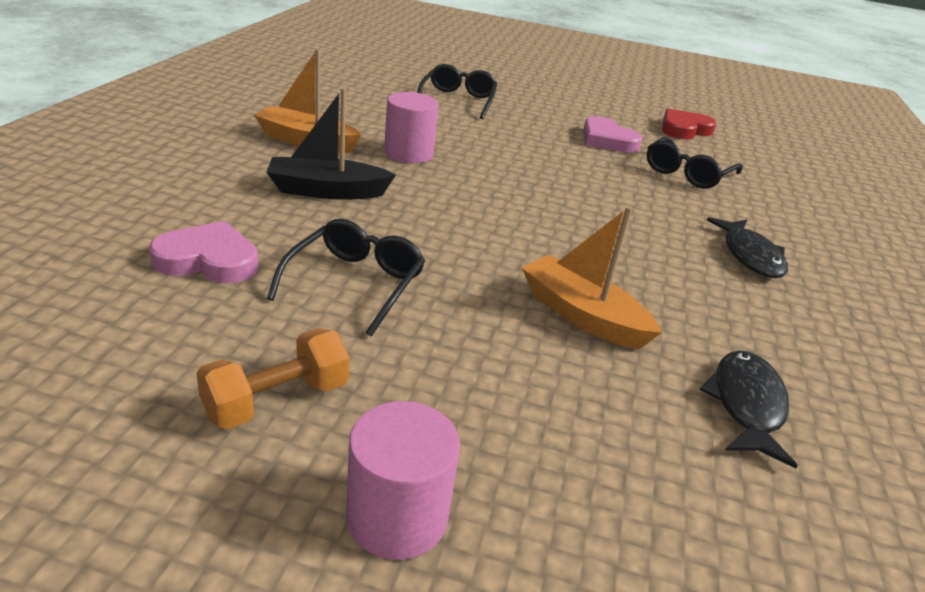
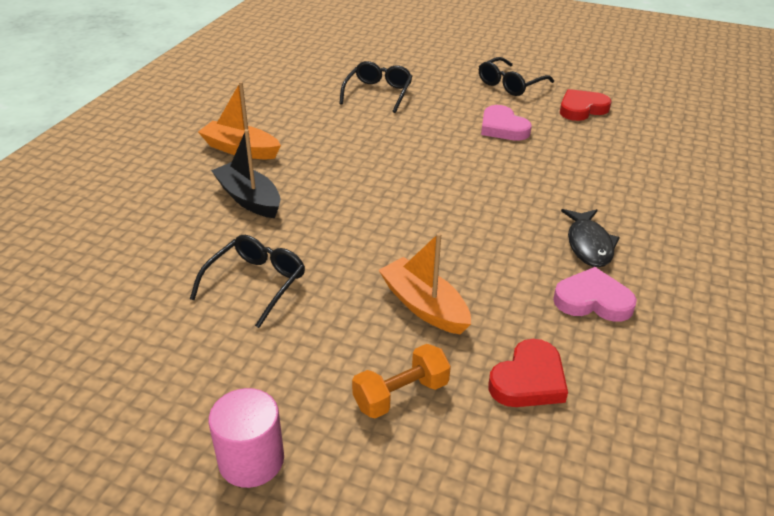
camera: 10 degrees right, 5 degrees up
pink heart [149,221,258,283] -> pink heart moved to [553,267,637,322]
orange dumbbell [196,328,350,429] -> orange dumbbell moved to [352,344,451,418]
black boat [266,88,396,200] -> black boat turned 45 degrees clockwise [211,129,280,218]
pink cylinder [384,92,439,163] -> none
black glasses [647,137,743,189] -> black glasses moved to [479,57,554,96]
black fish [700,351,798,469] -> red heart [488,339,568,407]

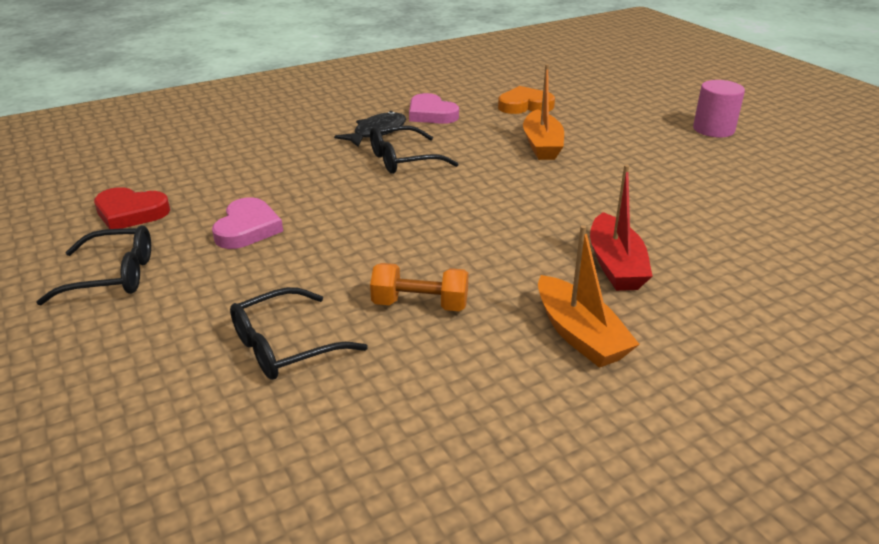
camera: 140 degrees left, 5 degrees down
black glasses [190,235,305,328] -> black glasses moved to [370,126,459,174]
black boat [211,129,280,218] -> red boat [590,165,653,291]
orange dumbbell [352,344,451,418] -> orange dumbbell moved to [370,263,468,311]
red heart [488,339,568,407] -> orange heart [498,86,555,114]

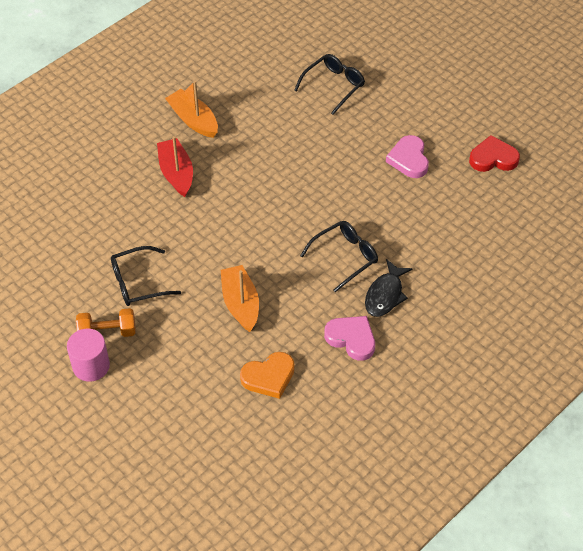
camera: 165 degrees right, 20 degrees up
black glasses [36,225,151,305] -> black glasses moved to [111,246,181,306]
orange dumbbell [370,263,468,311] -> orange dumbbell moved to [76,308,136,337]

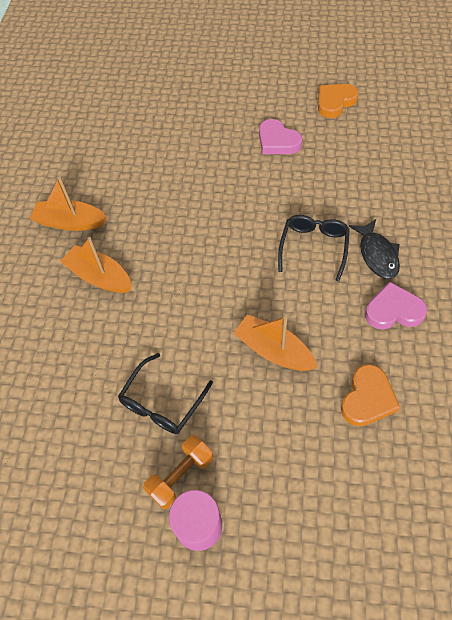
camera: 35 degrees left, 5 degrees up
red boat [157,136,193,197] -> orange boat [60,237,132,293]
black glasses [294,54,365,115] -> none
red heart [469,135,520,172] -> orange heart [318,84,359,118]

